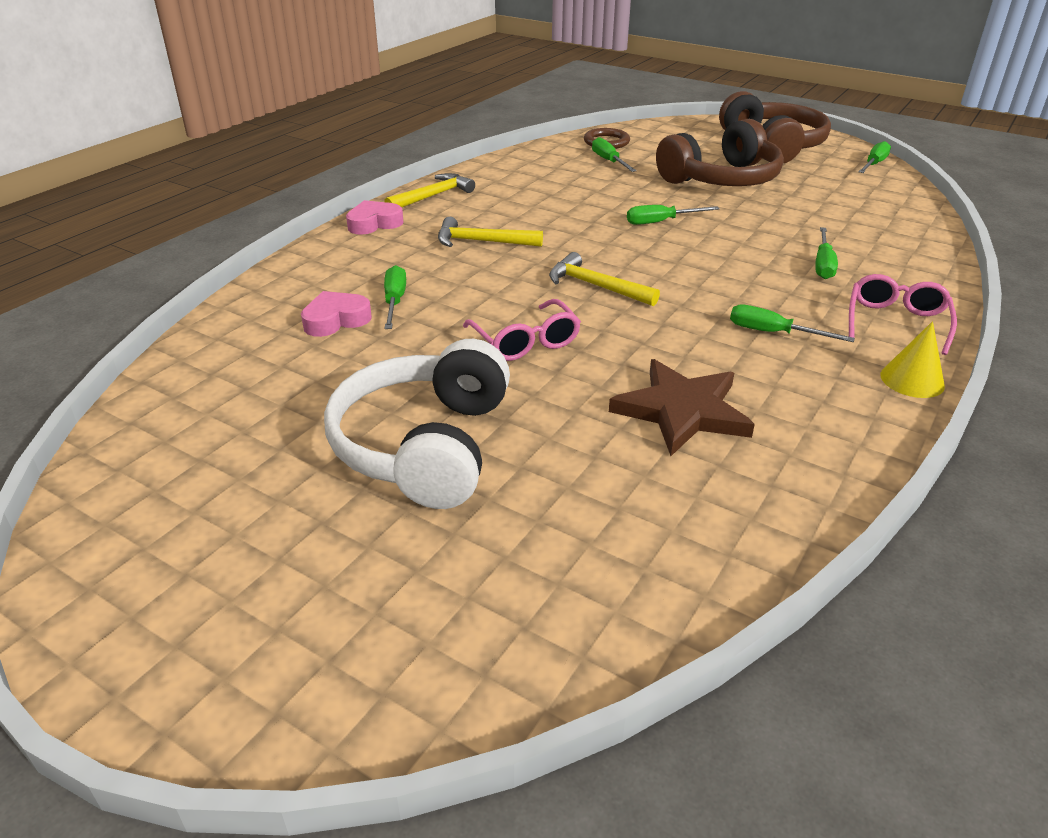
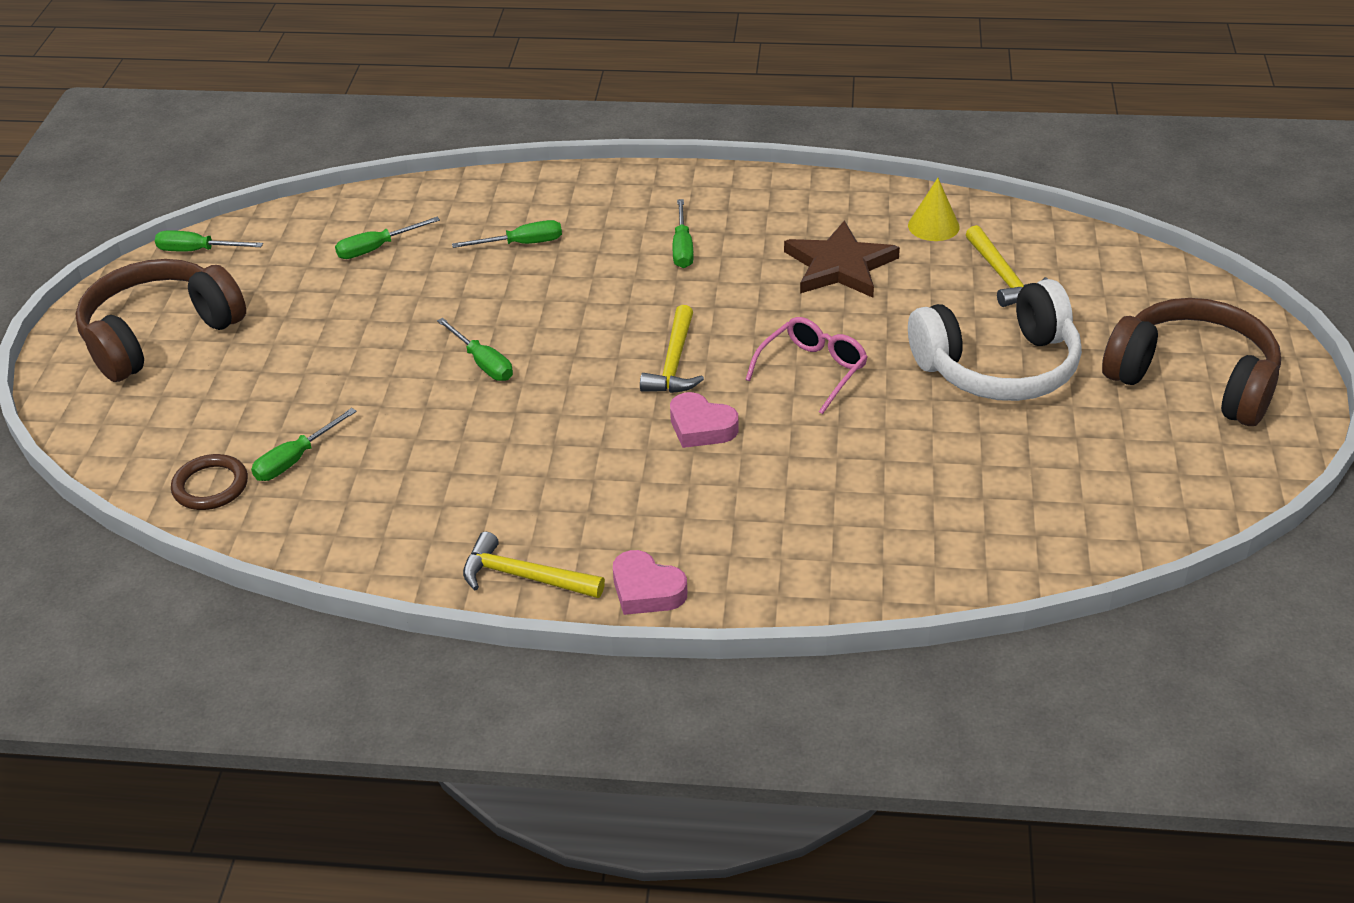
camera: 115 degrees left, 5 degrees up
pink heart [301,291,372,337] -> pink heart moved to [670,392,738,448]
green screwdriver [384,265,406,329] -> green screwdriver moved to [335,217,440,259]
yellow hammer [438,217,543,247] -> yellow hammer moved to [966,225,1048,307]
brown headphones [656,119,784,186] -> brown headphones moved to [1102,298,1281,426]
pink glasses [849,274,957,355] -> none
yellow cone [881,321,945,398] -> yellow cone moved to [908,178,960,241]

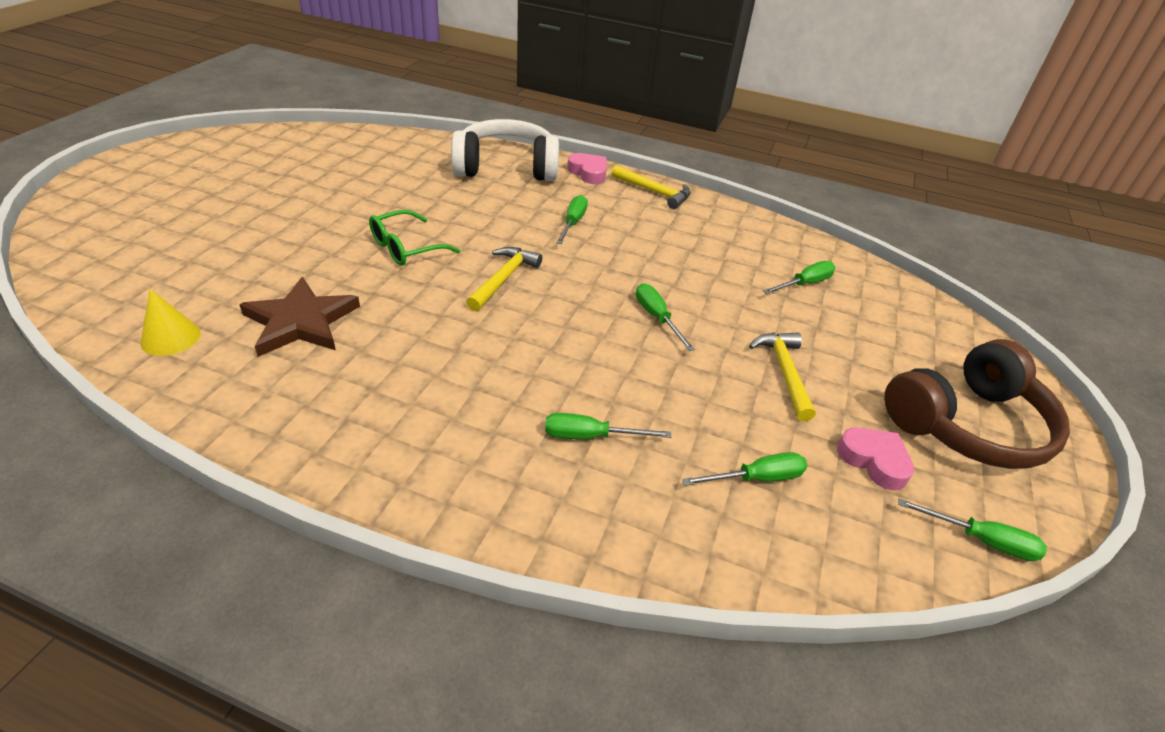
camera: 170 degrees left, 0 degrees up
brown ring [171,454,248,510] -> none
pink heart [670,392,738,448] -> pink heart moved to [837,427,914,490]
green screwdriver [673,199,694,268] -> green screwdriver moved to [556,195,588,244]
pink glasses [745,317,868,414] -> green glasses [369,210,461,266]
white headphones [908,279,1082,401] -> white headphones moved to [451,119,559,181]
yellow hammer [966,225,1048,307] -> yellow hammer moved to [749,333,816,421]
brown headphones [1102,298,1281,426] -> none

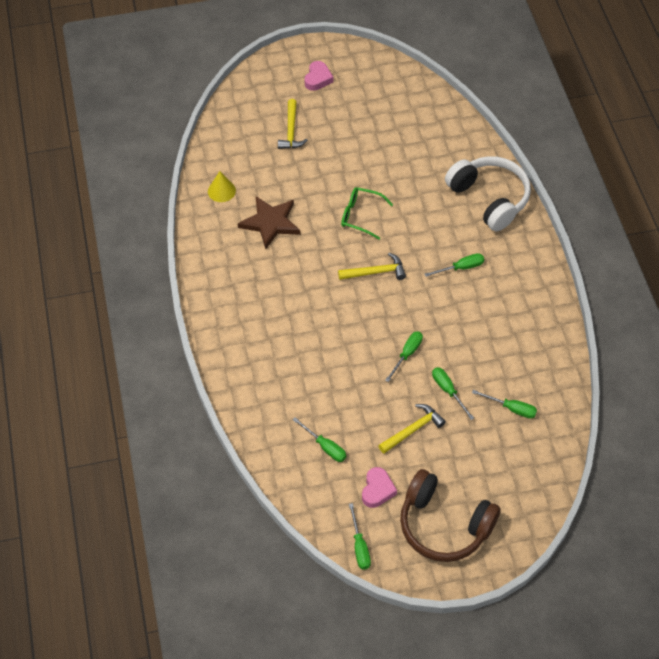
camera: 60 degrees right, 15 degrees up
green screwdriver [545,413,671,439] -> green screwdriver moved to [432,367,474,420]
pink heart [567,153,607,184] -> pink heart moved to [305,61,333,91]
yellow hammer [611,165,691,209] -> yellow hammer moved to [278,99,308,149]

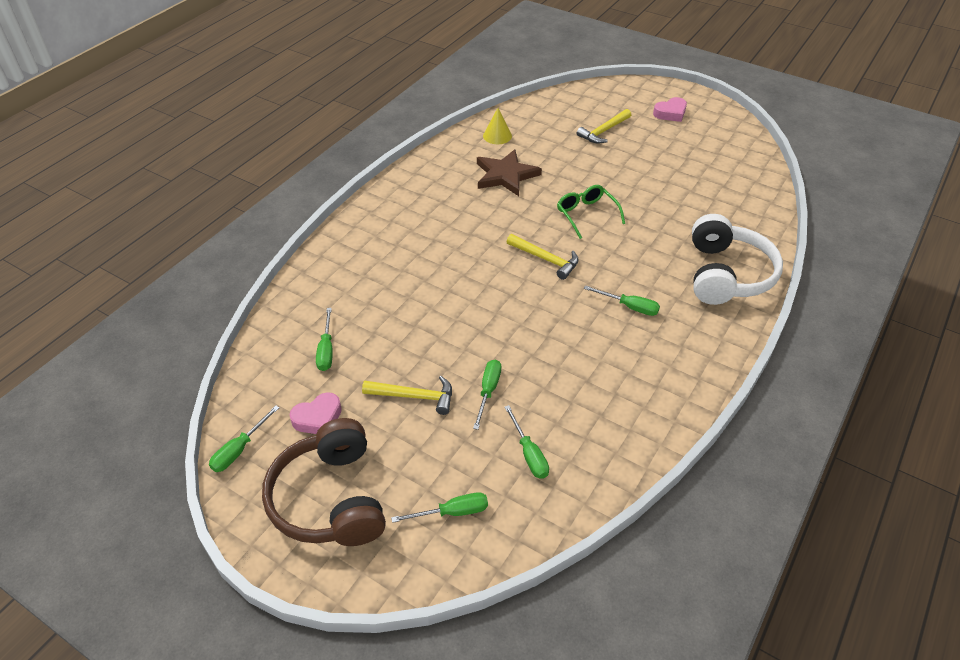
camera: 45 degrees right, 10 degrees down
green screwdriver [385,331,423,382] -> green screwdriver moved to [391,492,488,523]

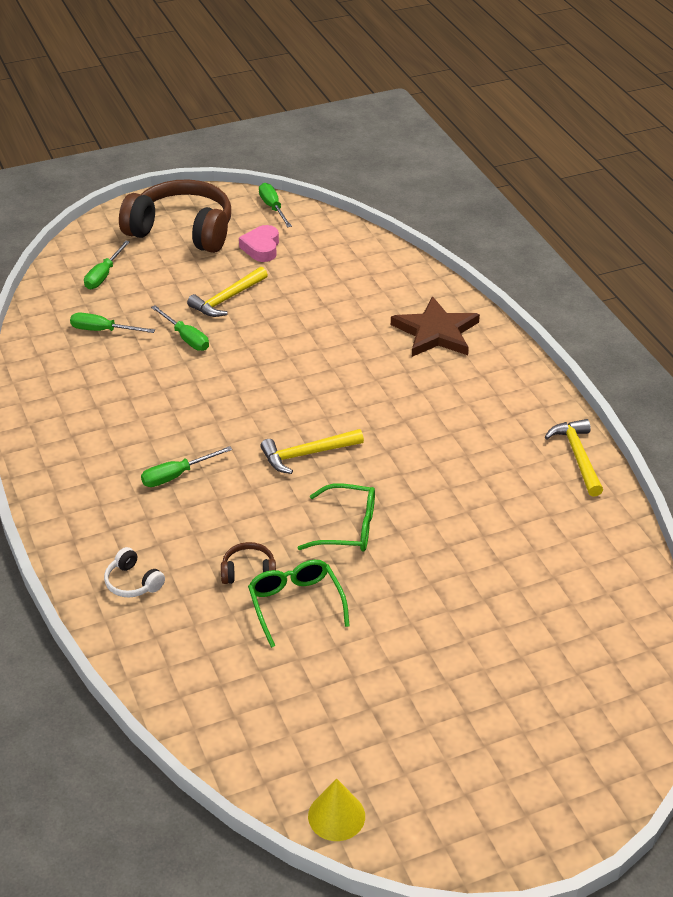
camera: 125 degrees right, 5 degrees down
green screwdriver [316,308,333,371] -> none
brown star [477,149,542,196] -> brown star moved to [391,296,480,357]
yellow cone [483,108,512,144] -> yellow cone moved to [308,778,365,841]
yellow hammer [577,109,631,143] -> yellow hammer moved to [545,419,603,497]
pink heart [653,97,687,122] -> none
white headphones [692,214,783,305] -> white headphones [104,547,165,597], size x0.40
none -> brown headphones [221,542,276,584]
none -> green glasses [248,560,350,648]

